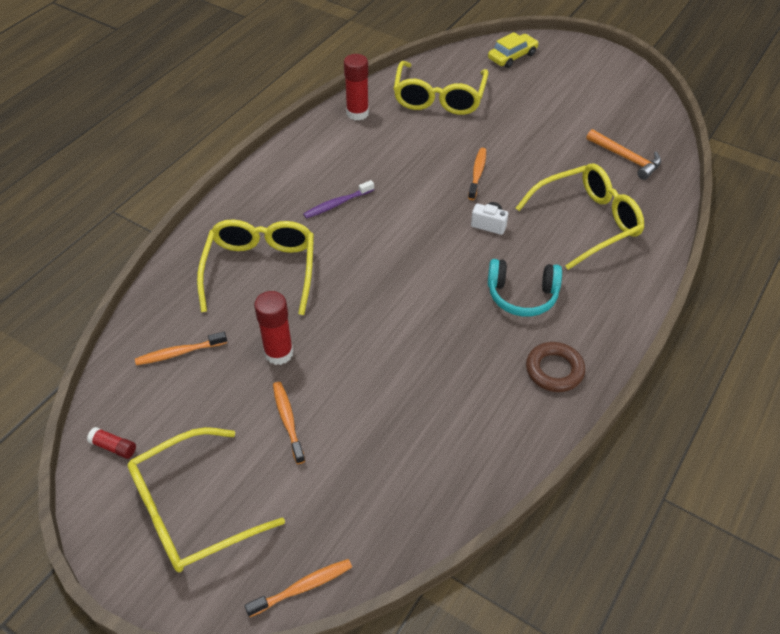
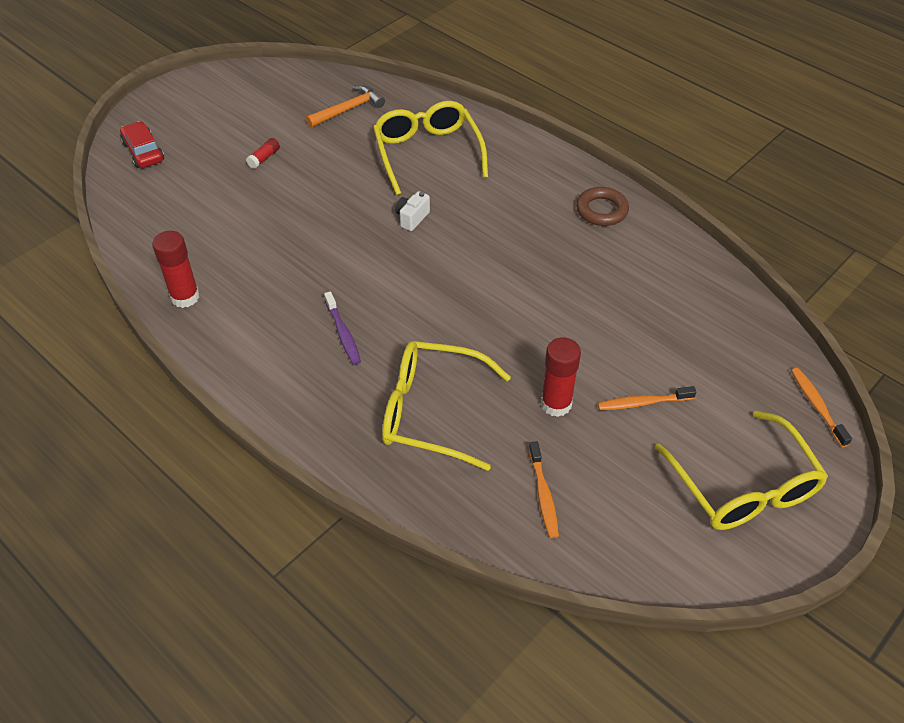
camera: 80 degrees left, 0 degrees up
red glue stick [87,427,136,459] -> red glue stick moved to [246,138,280,169]
yellow glasses [393,61,489,115] -> none
orange toothbrush [468,148,486,200] -> none
yellow car [488,32,539,68] -> red car [120,121,164,168]
turquoise headphones [488,259,562,317] -> none

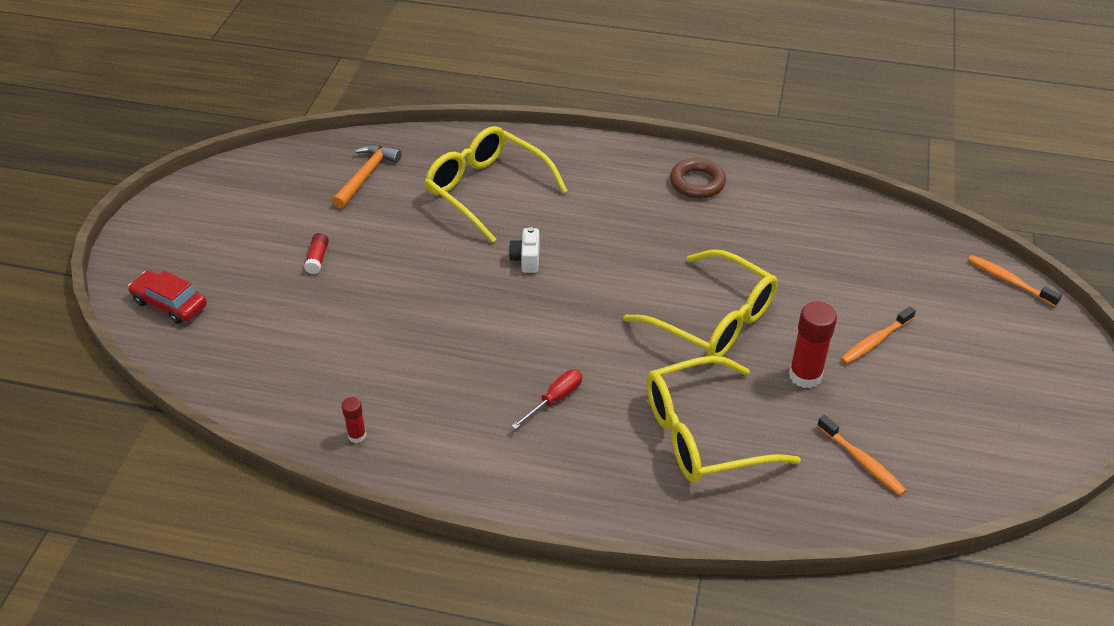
camera: 30 degrees left, 5 degrees down
red glue stick [152,231,200,308] -> red glue stick [342,397,366,443], size x0.53
purple toothbrush [324,291,361,365] -> red screwdriver [511,369,582,429]
yellow glasses [655,411,828,530] -> yellow glasses moved to [623,249,778,357]

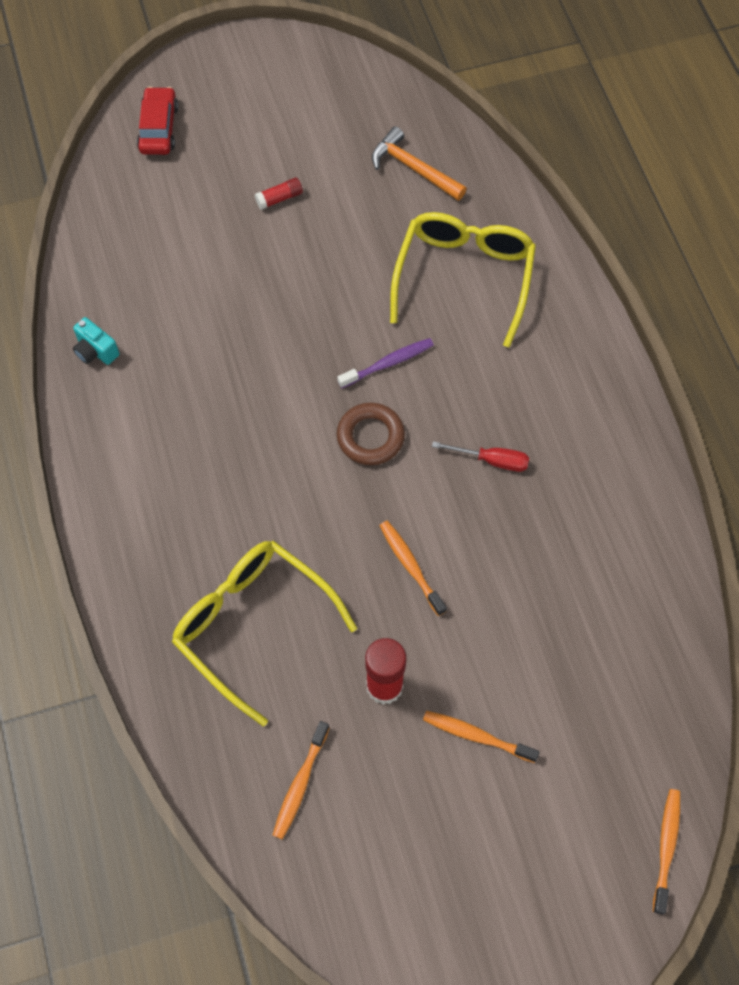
camera: 60 degrees right, 20 degrees up
orange hammer [332,144,401,209] -> orange hammer turned 135 degrees counterclockwise [372,126,467,201]
red glue stick [342,397,366,443] -> turquoise camera [73,317,119,365]
white camera [509,227,540,273] -> purple toothbrush [337,338,434,388]
red screwdriver [511,369,582,429] -> red screwdriver moved to [432,441,529,472]
yellow glasses [623,249,778,357] -> orange toothbrush [379,521,447,616]
brown ring [670,158,726,199] -> brown ring moved to [337,403,405,465]

